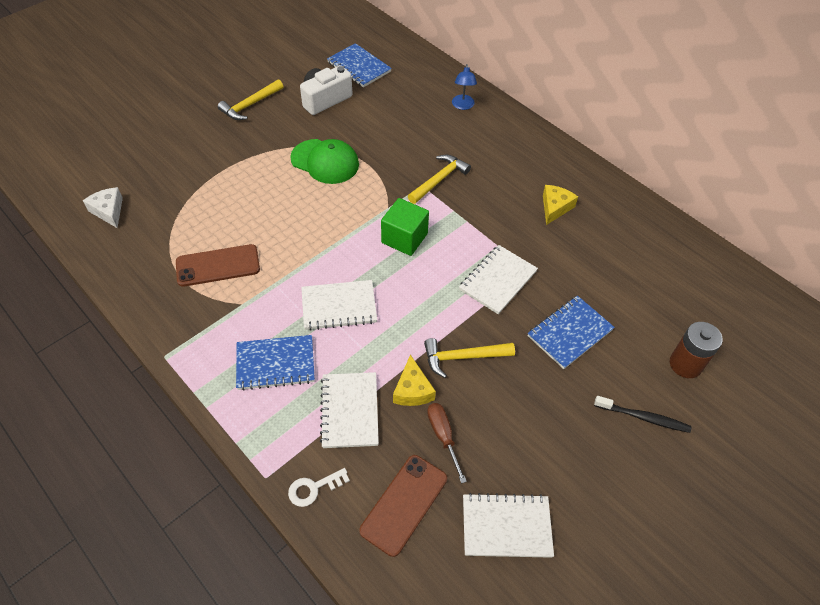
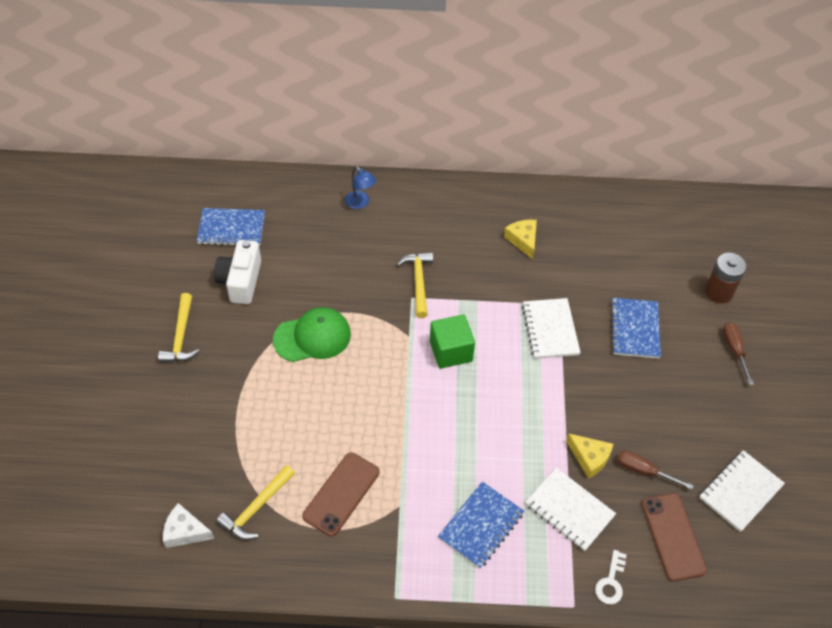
camera: 45 degrees left, 0 degrees up
white notebook [301,280,377,330] -> none
yellow hammer [424,338,515,378] -> yellow hammer moved to [216,465,295,540]
black toothbrush [594,396,691,433] -> brown screwdriver [723,322,754,385]

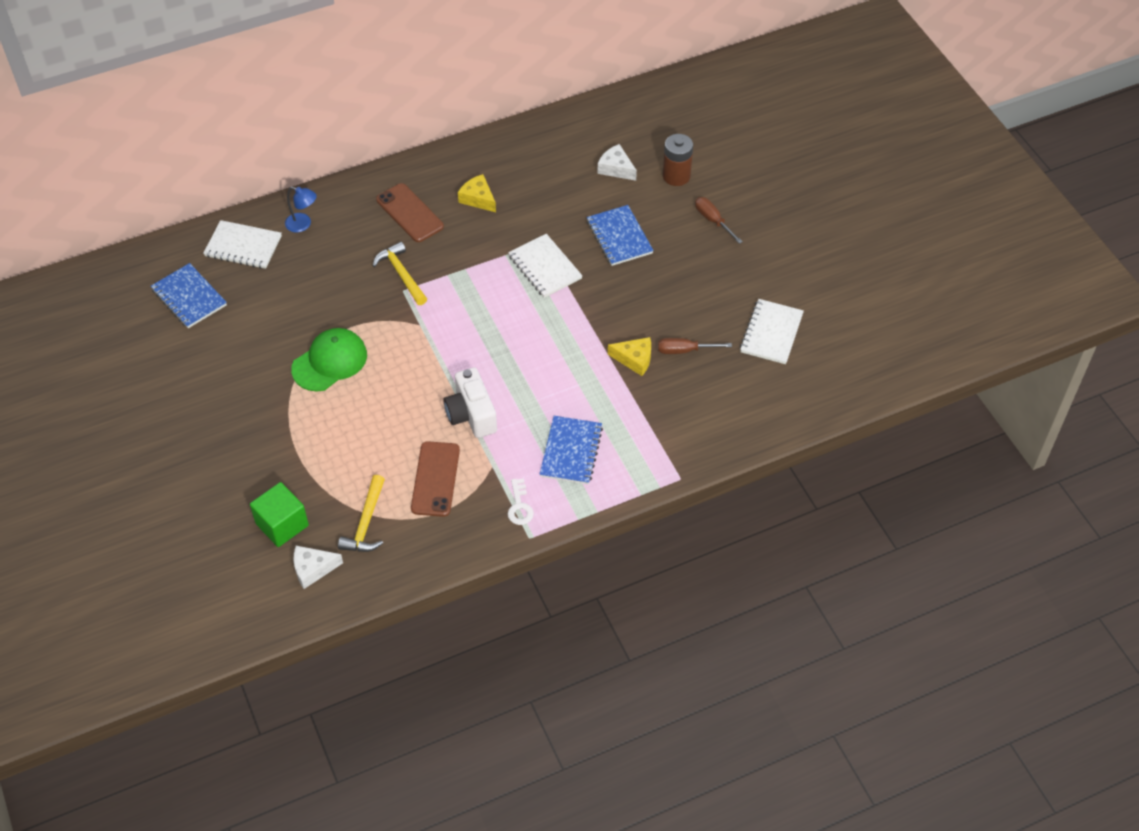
camera: 25 degrees left, 0 degrees up
yellow hammer [158,293,200,362] -> none
blue notebook [197,208,265,246] -> blue notebook turned 75 degrees clockwise [151,263,227,328]
white camera [214,240,261,304] -> white camera moved to [443,367,497,438]
green cube [430,314,475,369] -> green cube moved to [250,482,309,547]
white notebook [525,468,616,551] -> white notebook moved to [203,220,282,269]
white key [595,550,627,604] -> white key moved to [508,478,534,525]
brown phone [641,493,707,582] -> brown phone moved to [376,183,444,242]
none -> white cheese [598,144,637,181]

